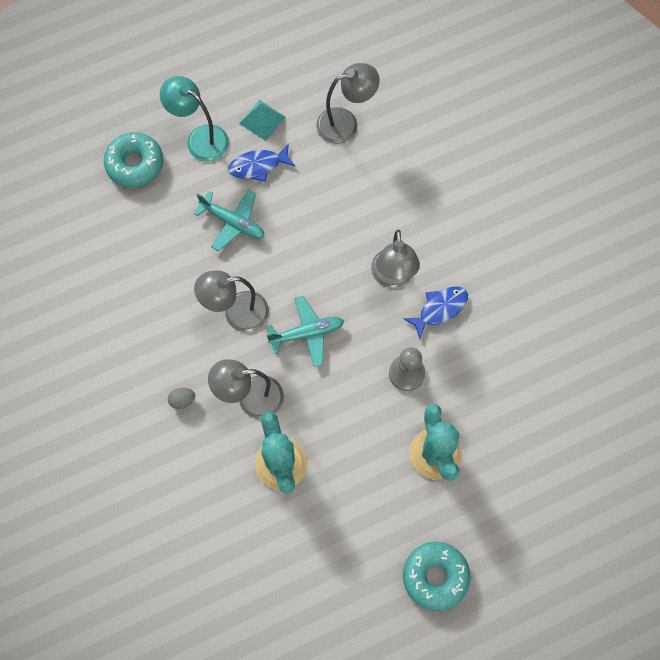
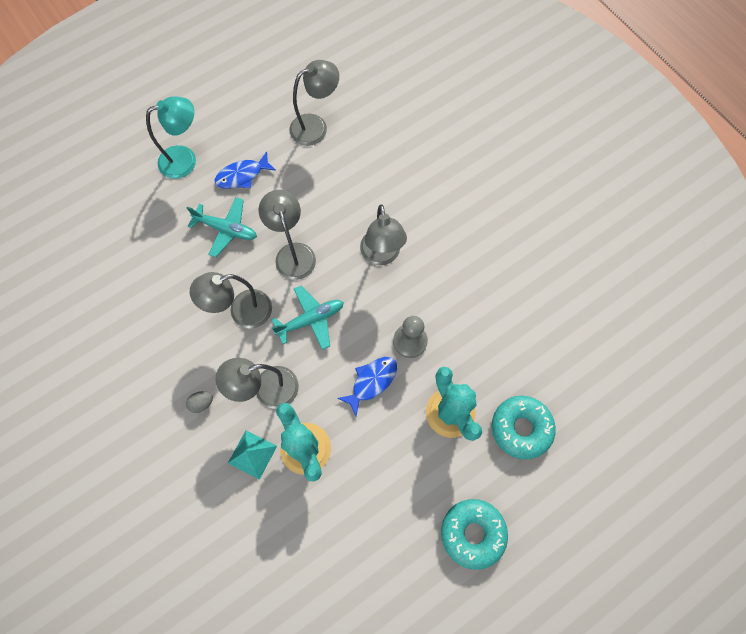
camera: 10 degrees left, 0 degrees up
turquoise donut [104,132,163,188] -> turquoise donut moved to [492,396,556,459]
turquoise lamp [160,76,229,162] -> turquoise lamp turned 135 degrees clockwise [146,96,196,179]
turquoise pyramid [239,100,286,141] -> turquoise pyramid moved to [228,430,277,480]
blue fish [403,286,468,339] -> blue fish moved to [337,357,397,416]
none -> grey lamp [259,190,316,280]

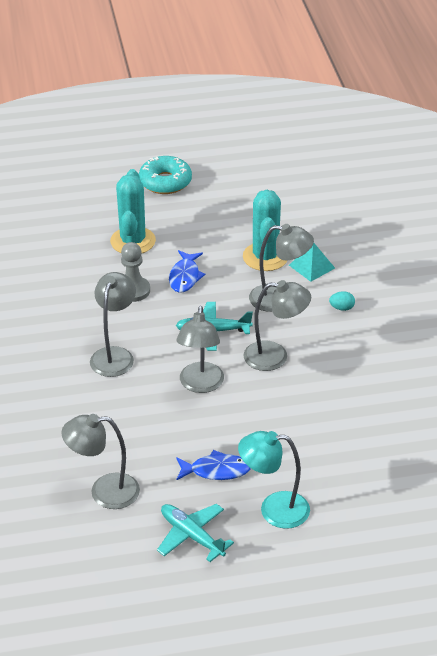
camera: 155 degrees left, 30 degrees down
grey egg [186,391,213,413] -> turquoise egg [329,291,355,311]
turquoise plane [187,197,257,257] -> turquoise plane moved to [157,504,234,562]
blue fish [337,357,397,416] -> blue fish turned 60 degrees counterclockwise [169,250,205,293]
turquoise donut [492,396,556,459] -> none

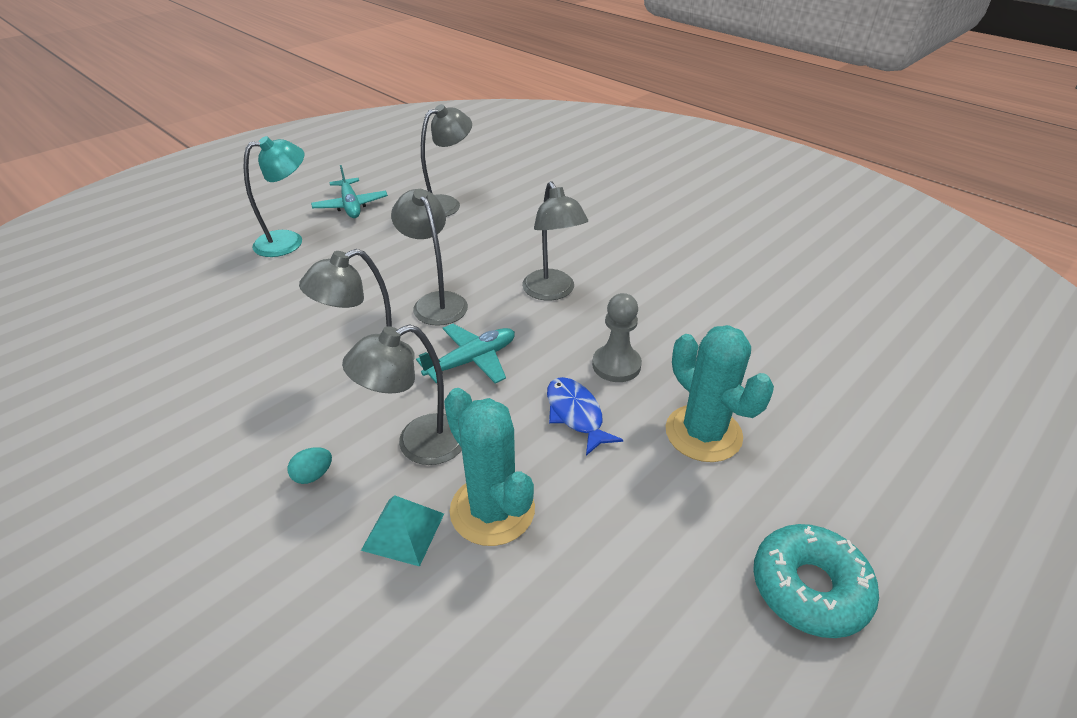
camera: 145 degrees right, 0 degrees up
turquoise plane [157,504,234,562] -> turquoise plane turned 60 degrees clockwise [311,165,388,218]
blue fish [176,450,251,481] -> none

